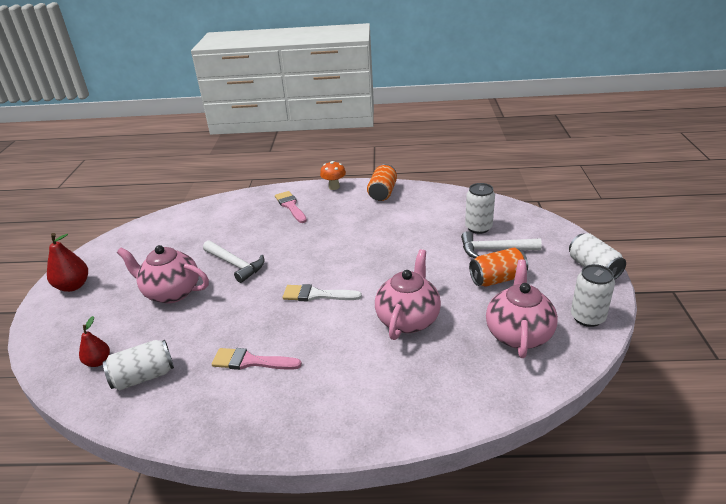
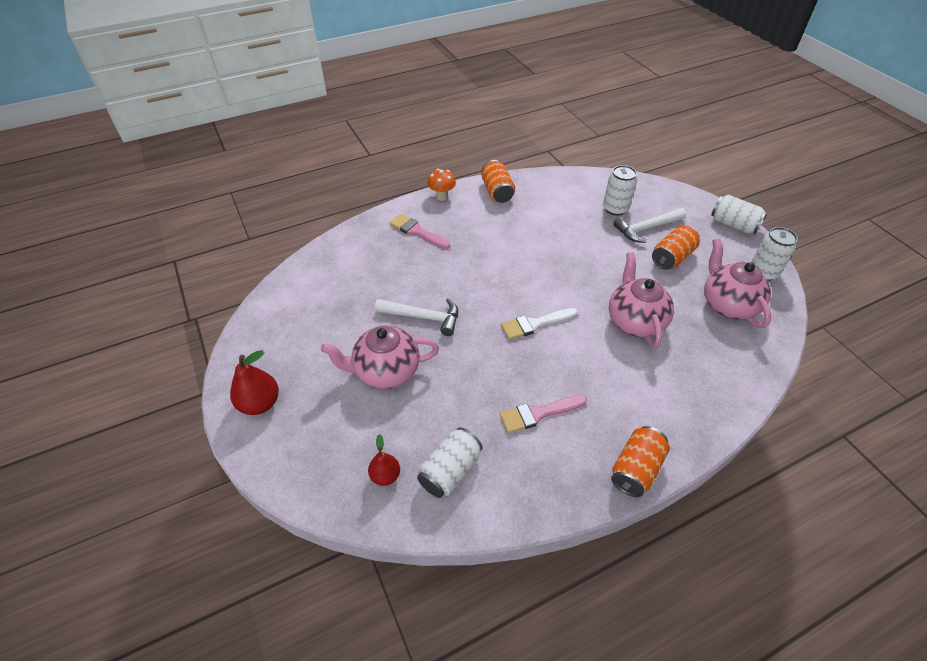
camera: 30 degrees left, 15 degrees up
none -> orange can [611,426,670,497]

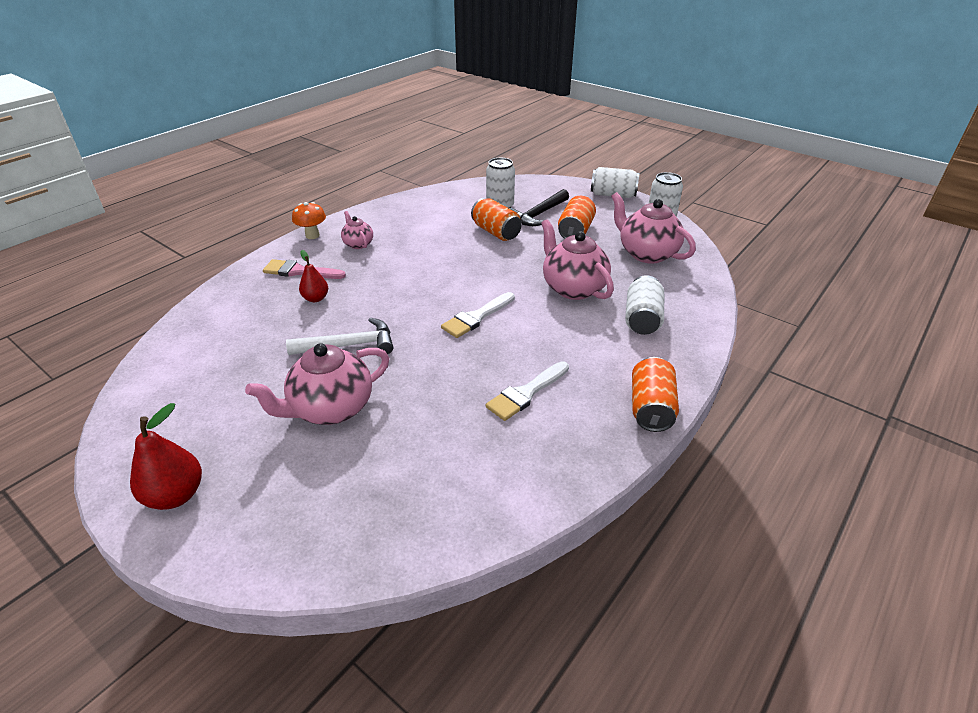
camera: 25 degrees left, 10 degrees down
red pear [368,434,400,486] -> red pear moved to [299,250,328,302]
white can [417,427,483,498] -> white can moved to [625,275,664,335]
orange can [481,160,515,203] -> orange can moved to [471,198,522,241]
pink brush [499,395,587,433] -> white brush [486,361,569,421]
white hammer [613,208,686,243] -> black hammer [509,189,569,226]
none -> pink teapot [341,211,373,249]

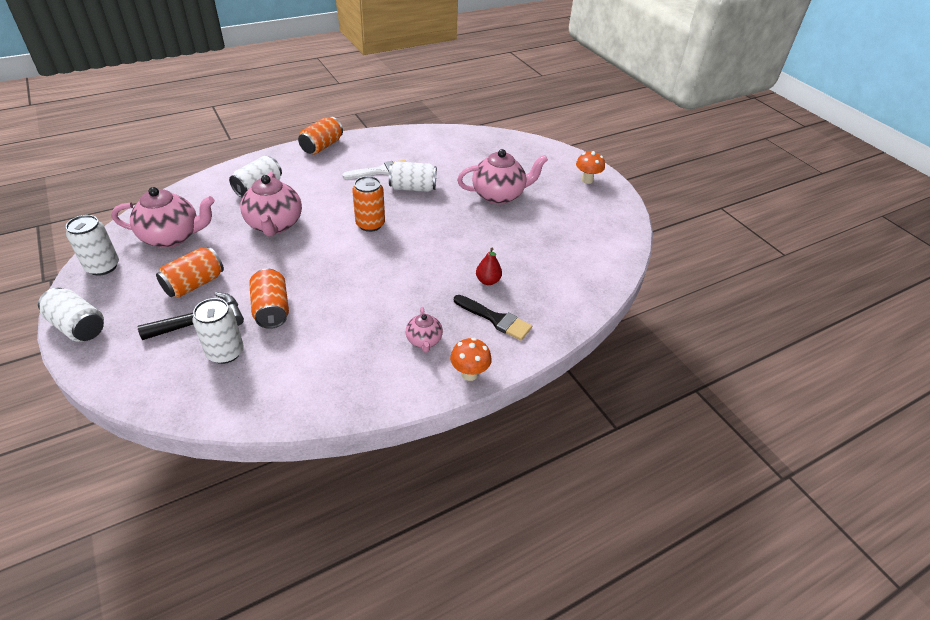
camera: 160 degrees left, 5 degrees up
red pear [130,403,202,510] -> orange mushroom [576,151,605,184]
pink brush [263,259,346,279] -> black brush [454,295,532,341]
white hammer [286,318,393,355] -> none
white brush [441,292,515,338] -> orange can [352,176,385,232]
pink teapot [611,192,696,264] -> pink teapot turned 75 degrees counterclockwise [111,187,215,248]
none -> white can [389,161,437,192]

